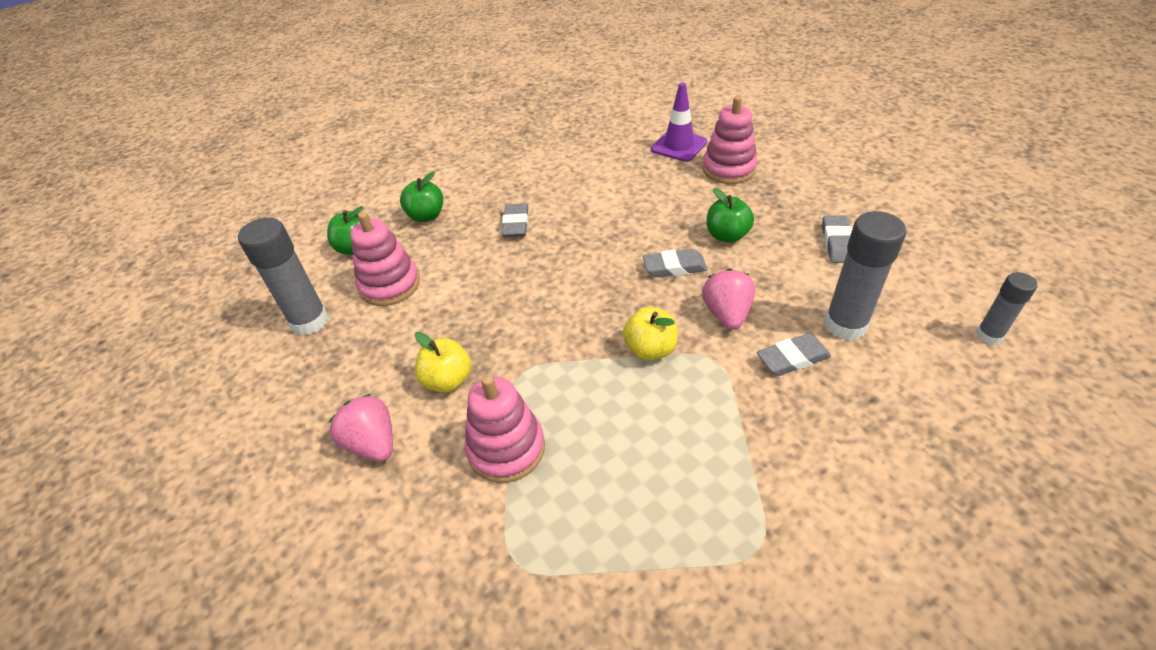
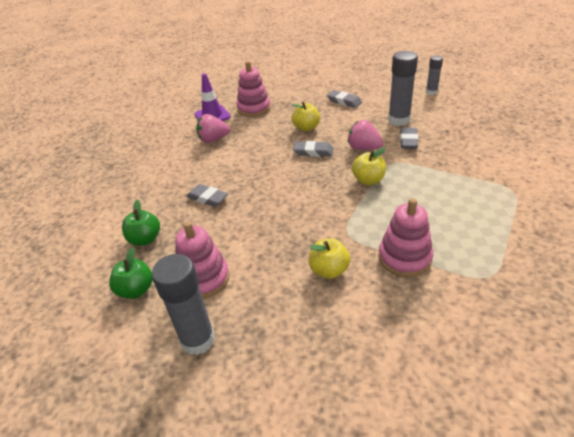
camera: 60 degrees left, 5 degrees down
pink strawberry [329,394,393,461] -> pink strawberry moved to [196,114,230,143]
grey eraser [643,249,708,277] -> grey eraser turned 75 degrees clockwise [293,141,334,157]
green apple [707,188,754,243] -> yellow apple [291,102,320,131]

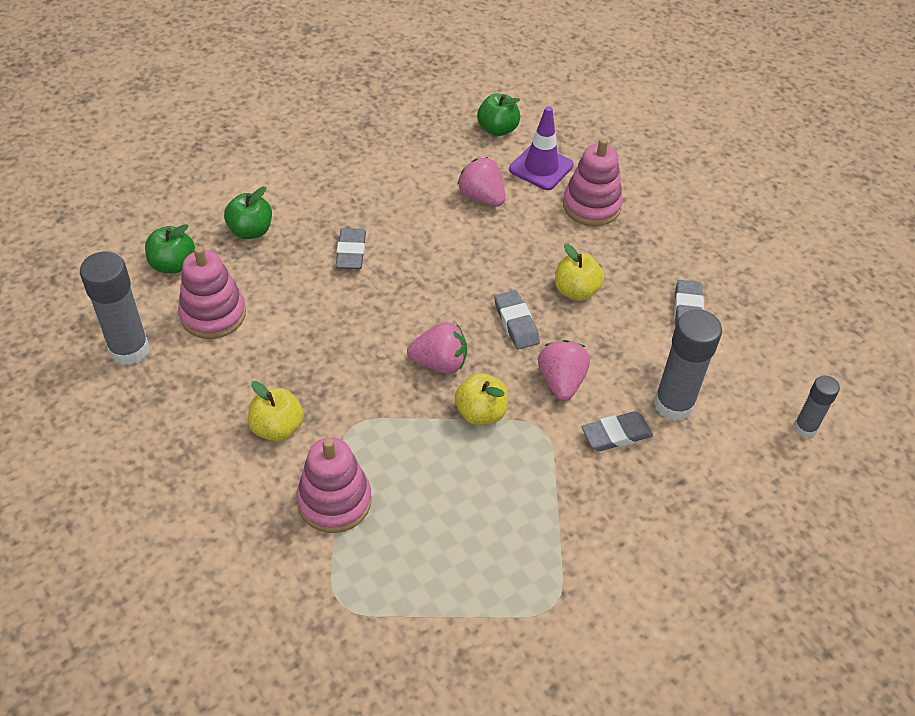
camera: 55 degrees right, 10 degrees up
none -> pink strawberry [407,322,467,374]
none -> green apple [477,94,520,136]

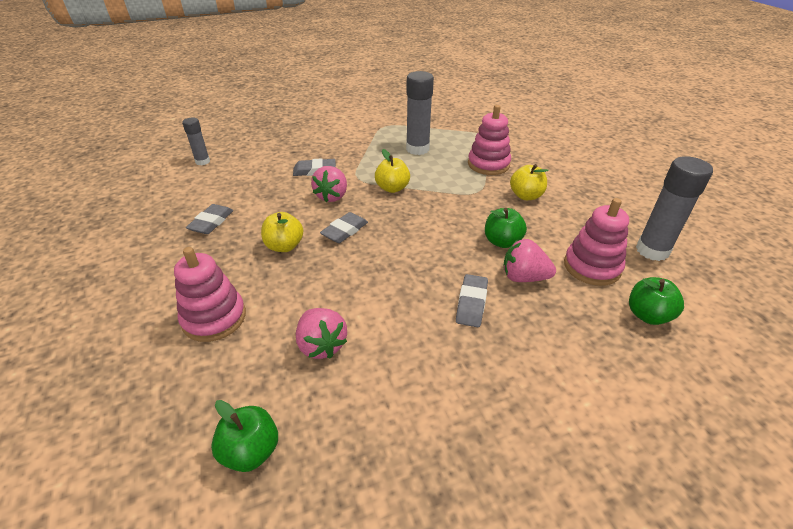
camera: 165 degrees left, 10 degrees down
green apple [224,187,272,239] -> green apple moved to [485,208,527,248]
pink strawberry [407,322,467,374] -> pink strawberry moved to [503,239,556,282]
grey eraser [494,290,540,350] -> grey eraser turned 45 degrees clockwise [320,212,368,243]
purple traffic cone [509,106,574,190] -> none
grey glue stick [654,309,722,421] -> grey glue stick moved to [406,71,434,155]

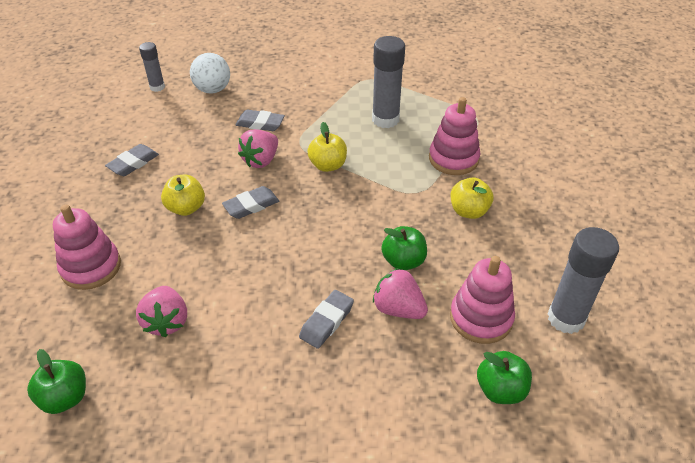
camera: 20 degrees right, 5 degrees up
none -> white ball [190,53,230,94]

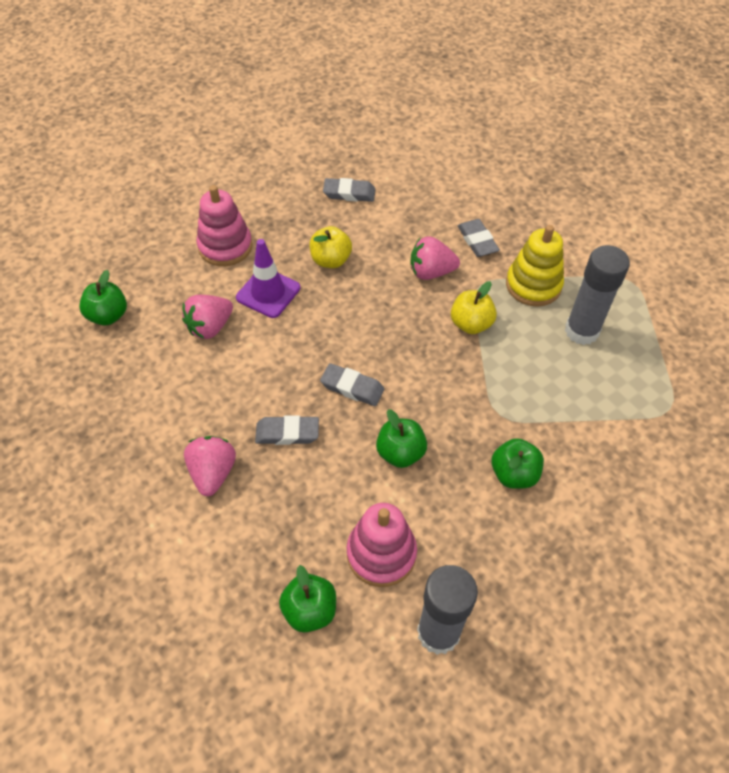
camera: 55 degrees right, 10 degrees up
grey glue stick [139,42,165,92] -> none
white ball [190,53,230,94] -> none
grey eraser [222,186,279,219] -> grey eraser moved to [320,363,384,406]
pink strawberry [373,268,428,319] -> pink strawberry moved to [184,436,236,496]
pink stacking toy [429,97,481,175] -> none
yellow apple [451,177,493,219] -> green apple [491,438,544,489]
none -> purple traffic cone [236,239,300,318]
none -> yellow stacking toy [506,225,564,307]

